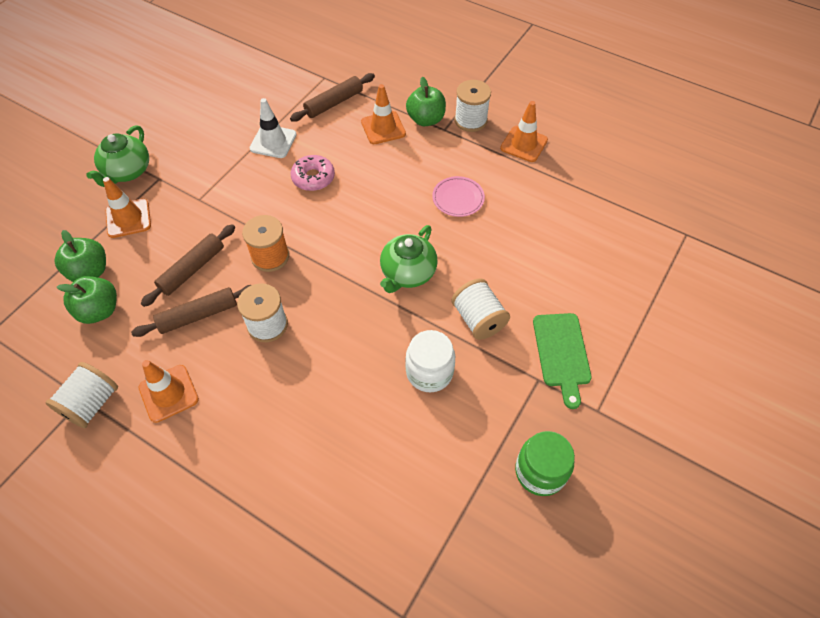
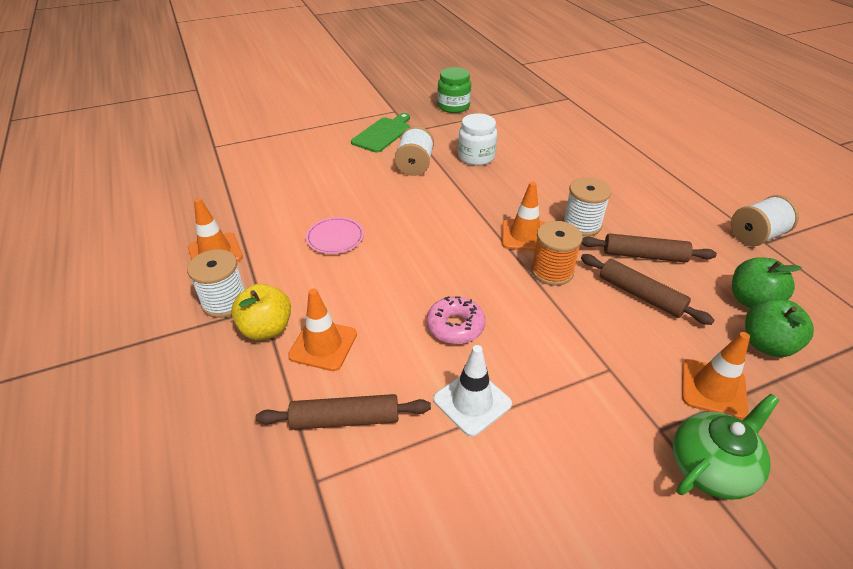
camera: 145 degrees left, 15 degrees down
orange traffic cone [139,360,199,423] -> orange traffic cone moved to [502,182,545,251]
brown rolling pin [141,224,235,307] -> brown rolling pin turned 60 degrees clockwise [581,254,714,325]
green teapot [380,225,438,293] -> none
green apple [406,77,446,126] -> yellow apple [231,284,291,340]

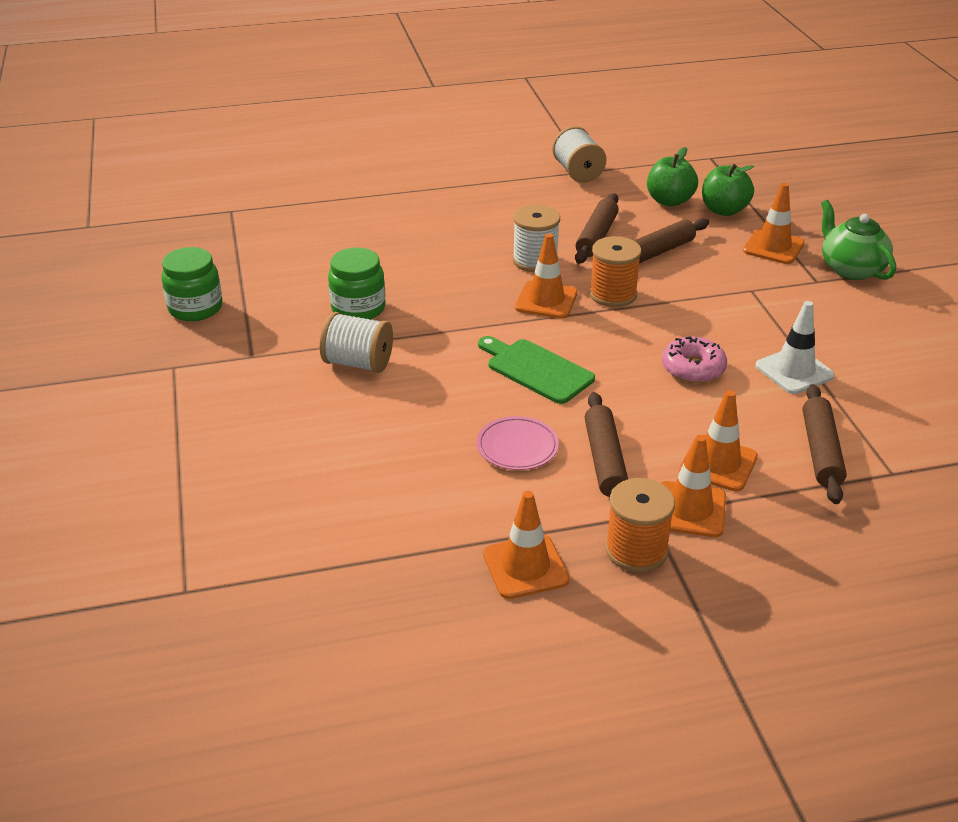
camera: 80 degrees left, 5 degrees down
white spool [187,249,245,318] -> orange spool [605,478,675,573]
yellow apple [231,284,291,340] -> orange traffic cone [661,435,726,537]
green cutting board [351,113,410,152] -> green cutting board moved to [478,336,595,404]
white jar [458,113,497,166] -> green jar [328,248,385,320]
none -> brown rolling pin [585,392,628,506]

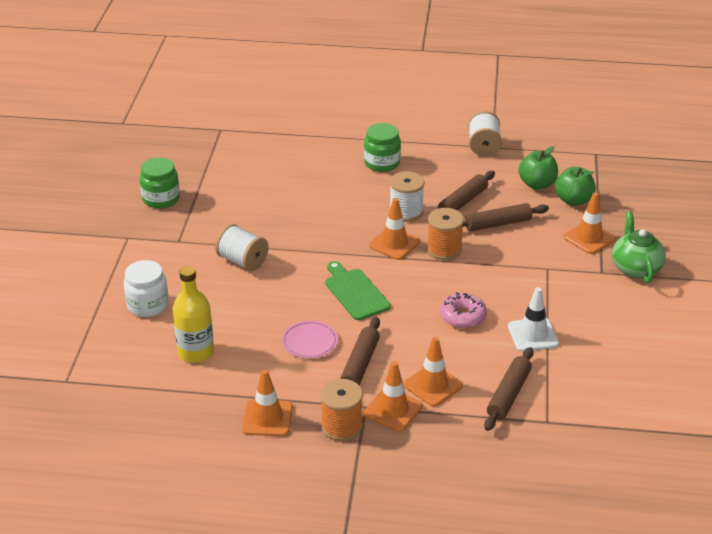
camera: 20 degrees right, 0 degrees up
green jar [328,248,385,320] -> green jar moved to [364,123,401,172]
none -> white jar [124,260,169,317]
none -> yellow bottle [173,266,214,363]

